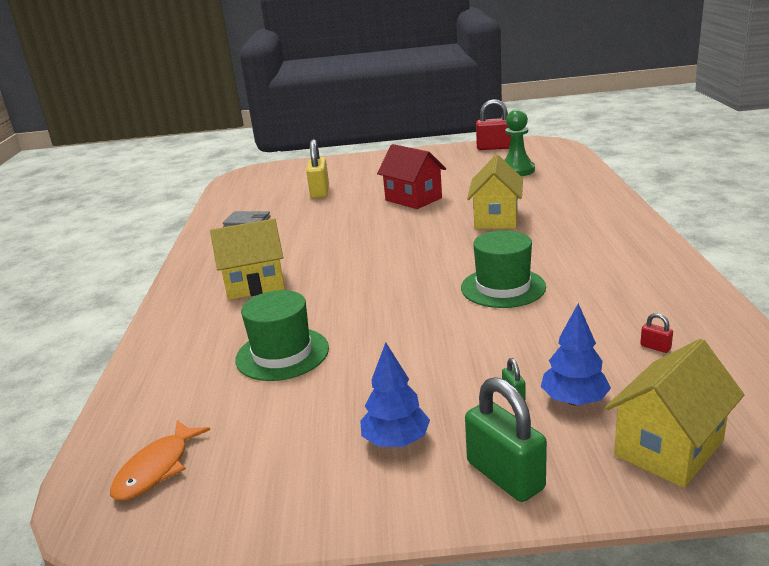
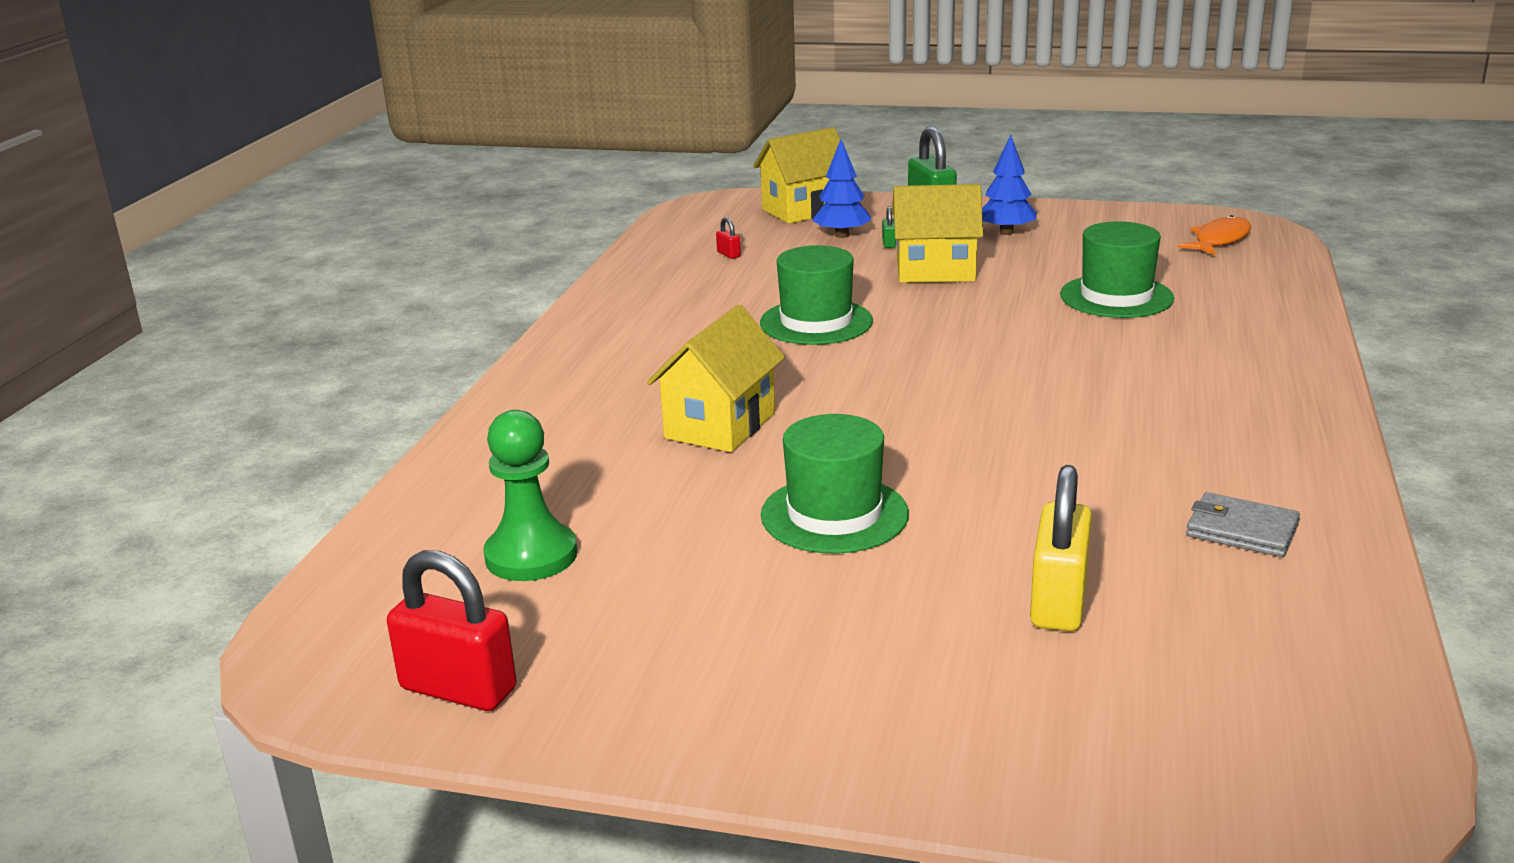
camera: 165 degrees left, 0 degrees up
yellow house [210,218,285,300] -> yellow house moved to [892,184,983,283]
red house [377,144,446,209] -> green hat [761,414,909,554]

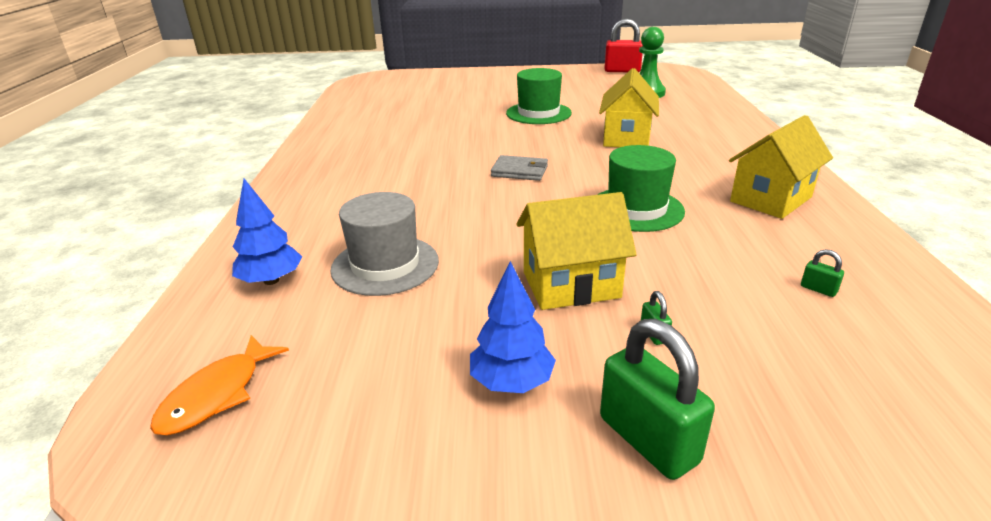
camera: 165 degrees right, 5 degrees up
red padlock [716,217,741,259] -> green padlock [801,249,844,297]
yellow house [753,127,840,224] -> yellow house moved to [729,115,833,219]
blue tree [812,139,872,238] -> blue tree moved to [232,179,302,285]
yellow padlock [1030,465,1092,631] -> none
green hat [1060,221,1174,318] -> grey hat [330,192,439,296]
grey wallet [1186,492,1300,557] -> grey wallet moved to [491,155,548,181]

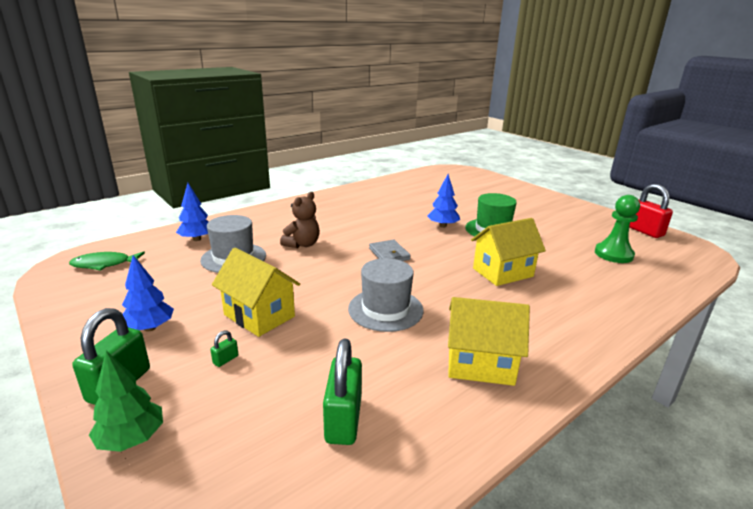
camera: 50 degrees right, 5 degrees down
orange fish [150,335,289,436] -> green fish [69,251,145,271]
green hat [598,145,685,232] -> grey hat [348,258,424,332]
green padlock [801,249,844,297] -> green padlock [323,339,362,445], size x2.35
none -> green tree [89,351,163,452]
none -> brown teddy bear [280,192,320,248]
none -> blue tree [428,174,460,228]

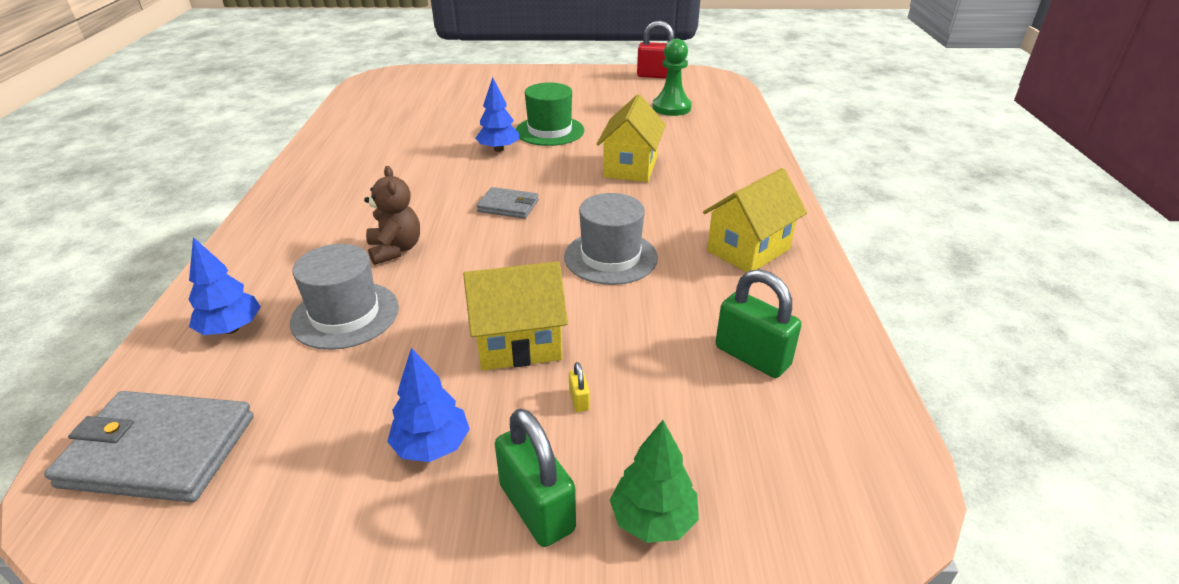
camera: 50 degrees left, 10 degrees up
green fish [69,251,145,271] -> grey wallet [44,391,254,502]
green padlock [210,330,238,367] -> yellow padlock [569,362,590,412]

